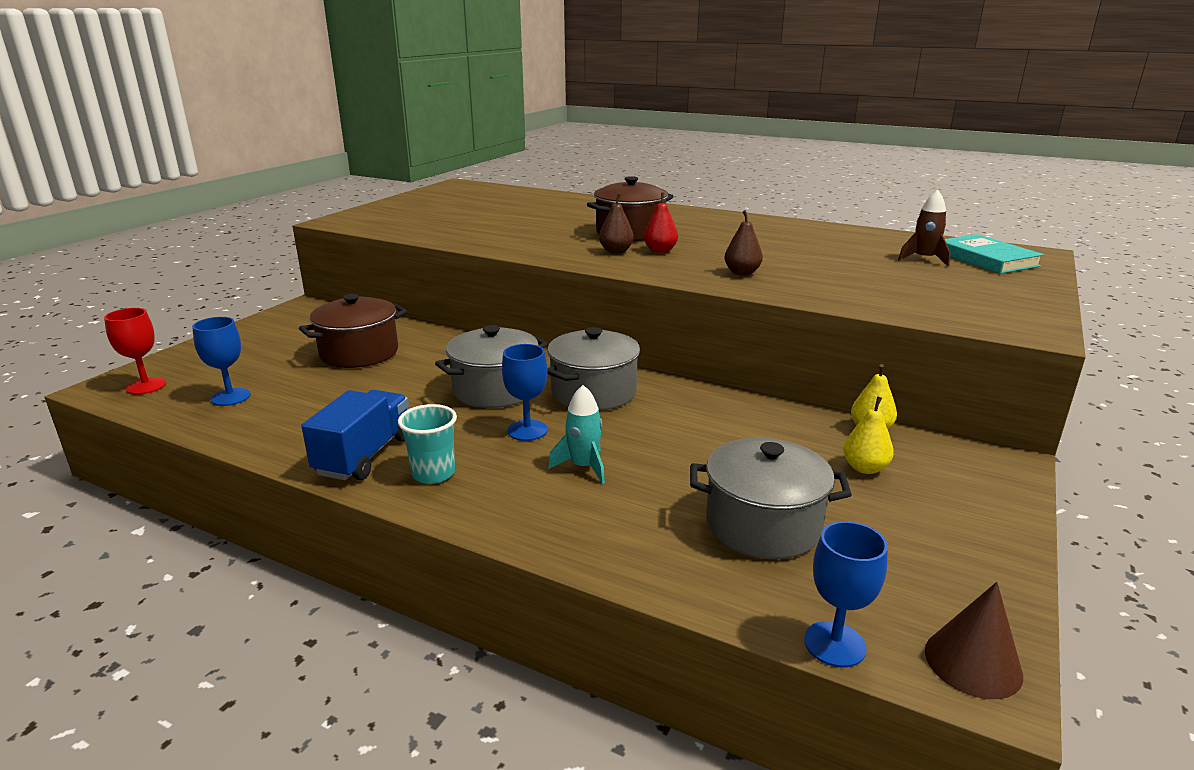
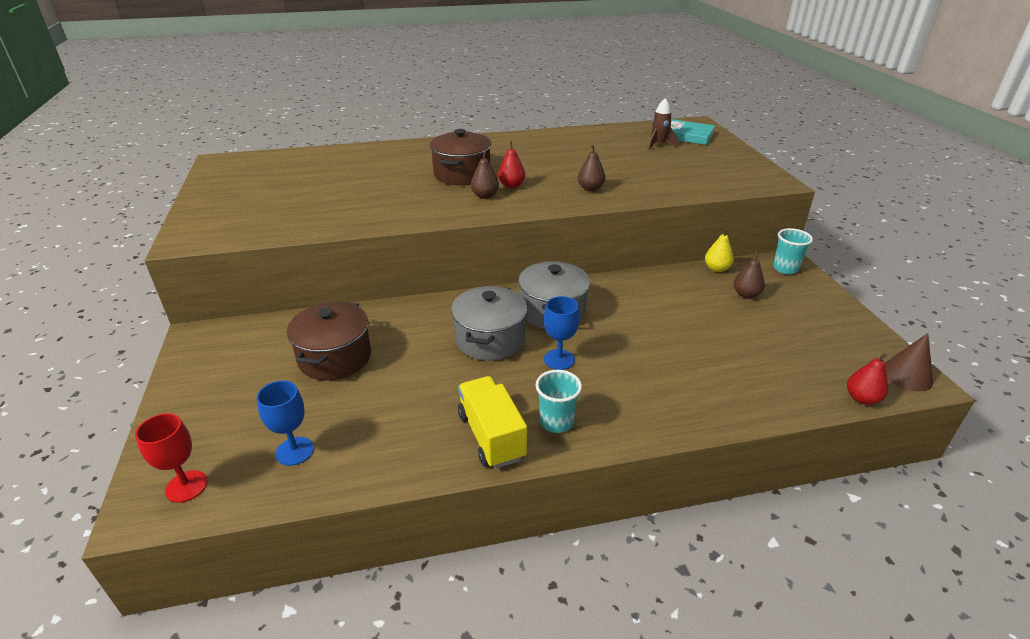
camera: 40 degrees left, 10 degrees up
blue truck [301,390,409,480] -> yellow truck [458,376,527,469]
turquoise rocket [548,385,605,484] -> none
grey pot [690,438,852,559] -> none
blue goblet [804,521,888,668] -> red pear [847,353,888,405]
yellow pear [843,396,894,474] -> brown pear [734,251,765,299]
none -> turquoise cup [773,228,813,274]

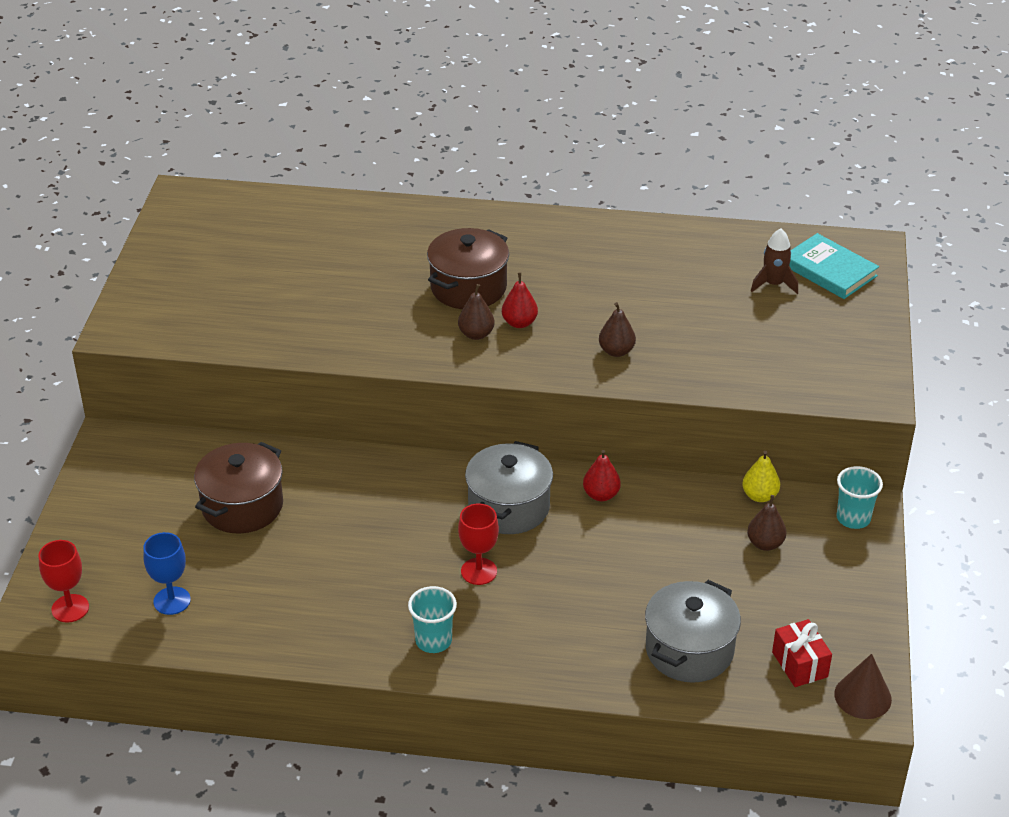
camera: 20 degrees right, 5 degrees up
grey pot [451,286,528,361] -> grey pot moved to [645,580,741,683]
yellow truck [458,376,527,469] -> none
blue goblet [544,296,580,370] -> red goblet [458,503,499,585]
red pear [847,353,888,405] -> red pear moved to [583,450,621,501]
none -> red gift [772,619,832,687]

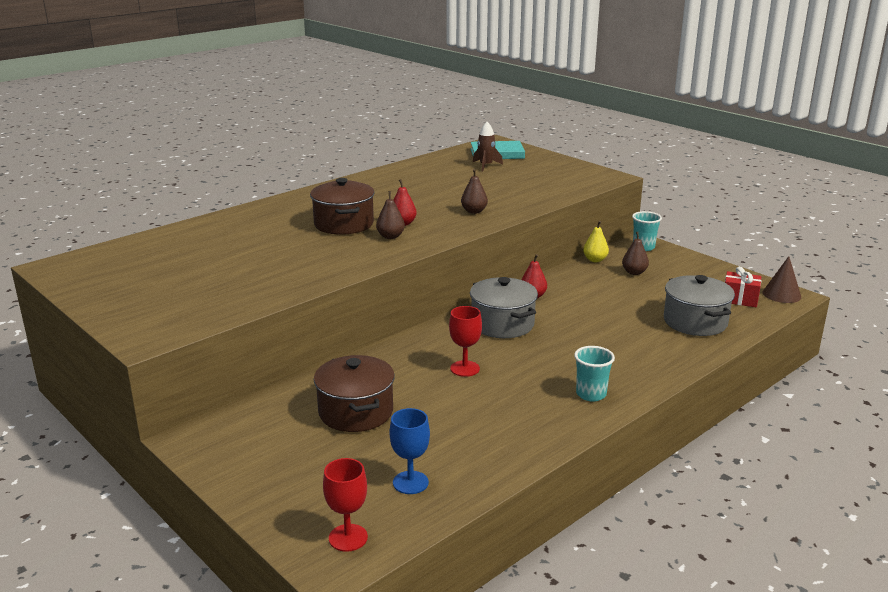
camera: 50 degrees left, 15 degrees down
red goblet [458,503,499,585] -> red goblet moved to [449,306,482,377]

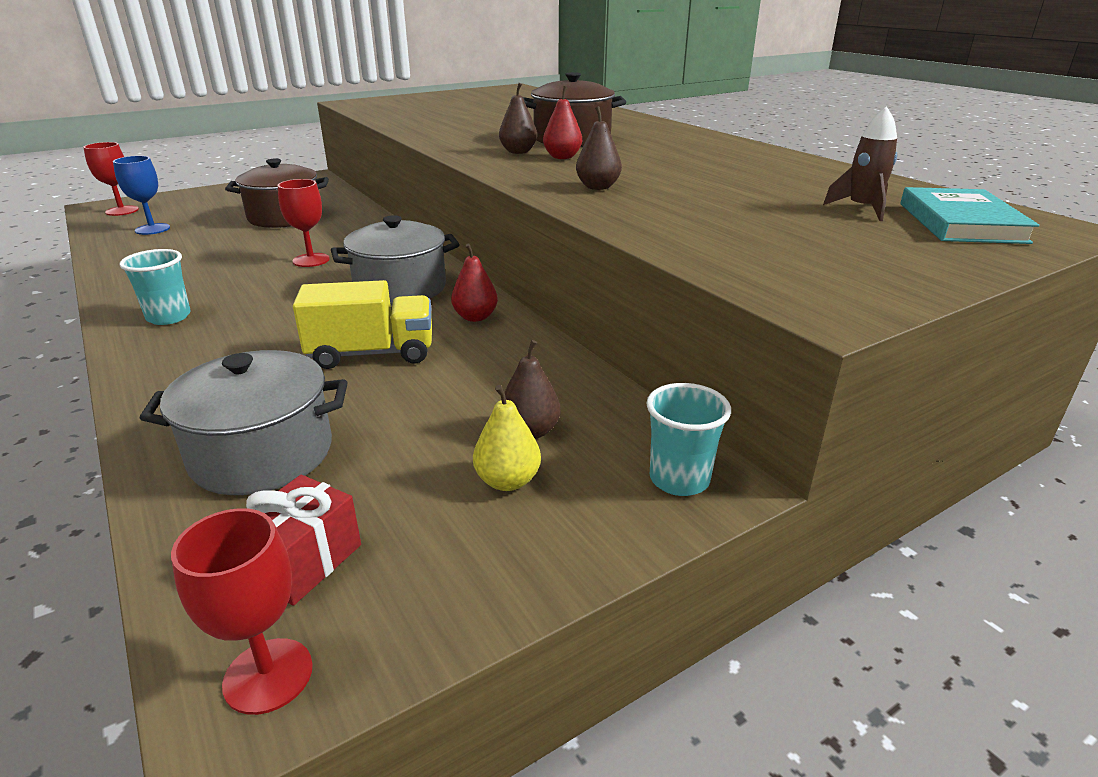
camera: 100 degrees right, 5 degrees up
yellow pear [583,221,609,262] -> yellow pear moved to [473,385,541,491]
brown cone [763,256,801,303] -> red goblet [171,508,313,715]
none -> yellow truck [293,280,432,369]

